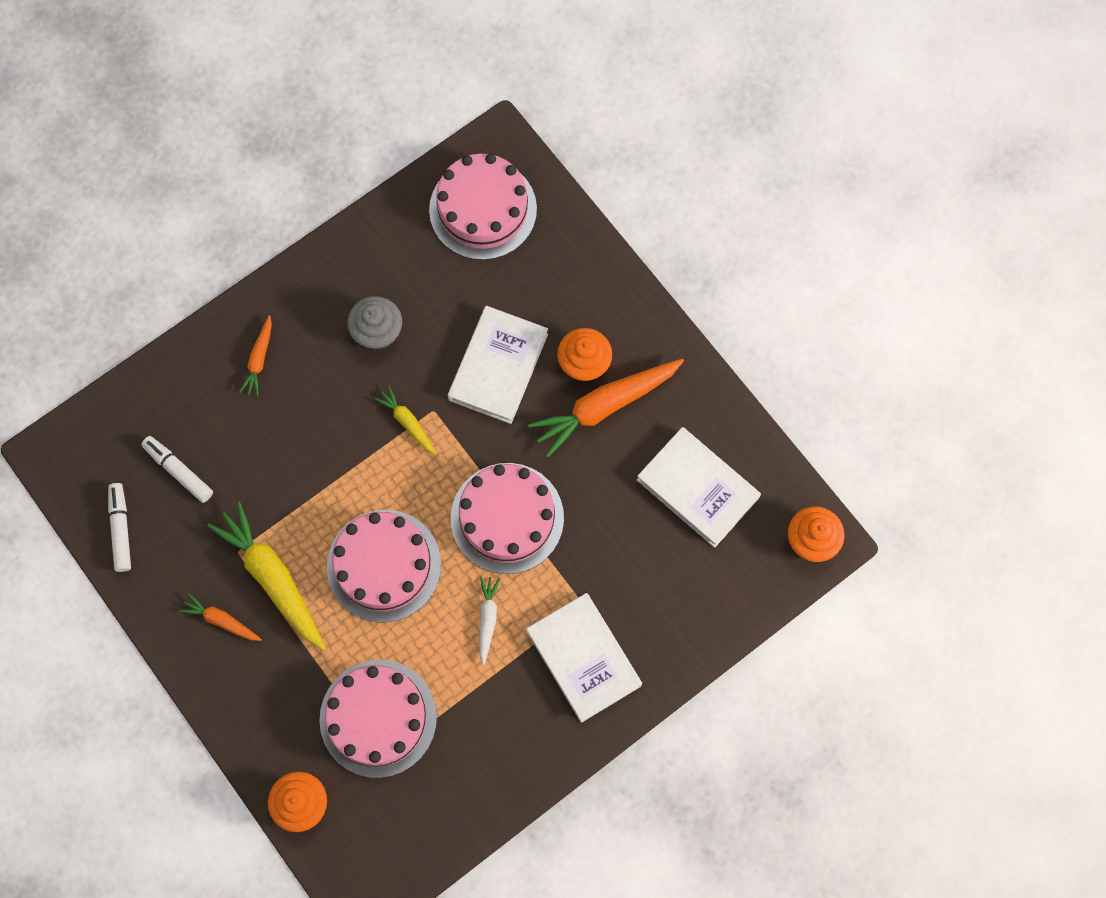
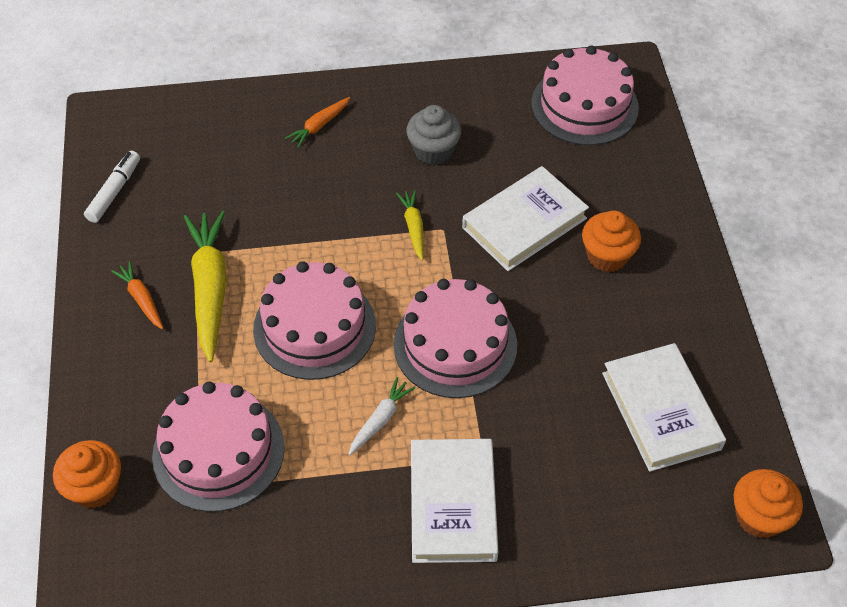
camera: 30 degrees right, 20 degrees down
white marker [141,436,213,503] -> none
orange carrot [528,358,684,457] -> none

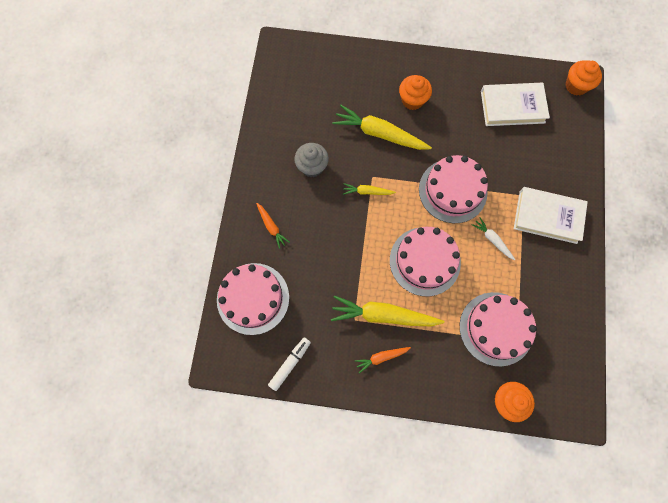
camera: 75 degrees left, 20 degrees up
white marker [84,151,140,223] -> white marker turned 90 degrees clockwise [268,337,311,391]
white book [462,166,589,271] -> yellow carrot [332,104,432,150]
pink cake [531,46,639,145] -> pink cake moved to [217,263,289,335]

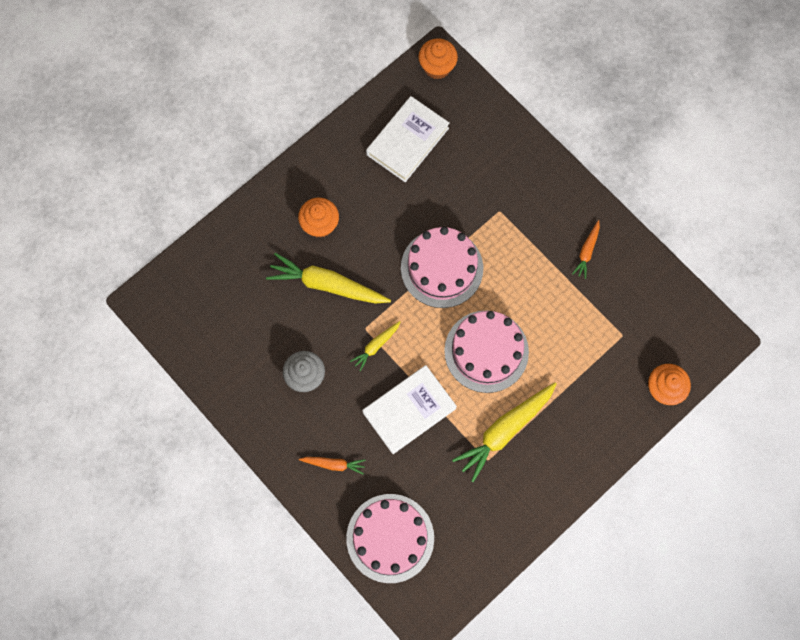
camera: 50 degrees left, 0 degrees up
white marker [268,337,311,391] -> none
yellow carrot [332,104,432,150] -> yellow carrot turned 45 degrees clockwise [266,253,391,304]
orange carrot [355,347,411,373] -> orange carrot moved to [572,220,600,279]
pink cake [460,292,537,367] -> none
white carrot [472,217,515,260] -> none
white book [514,187,588,244] -> white book moved to [362,365,457,454]

